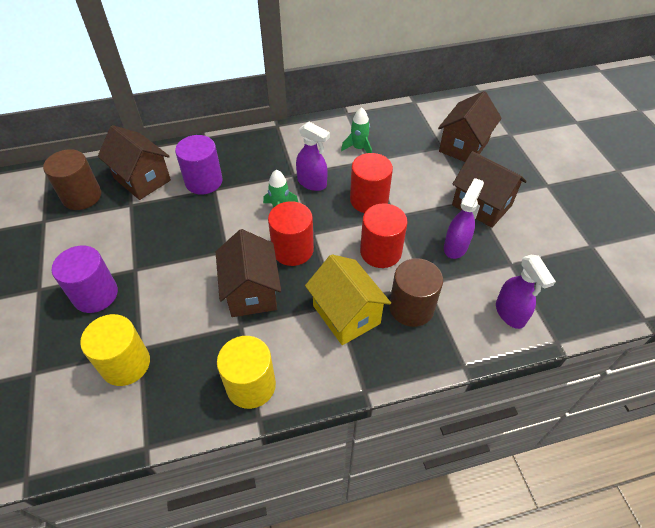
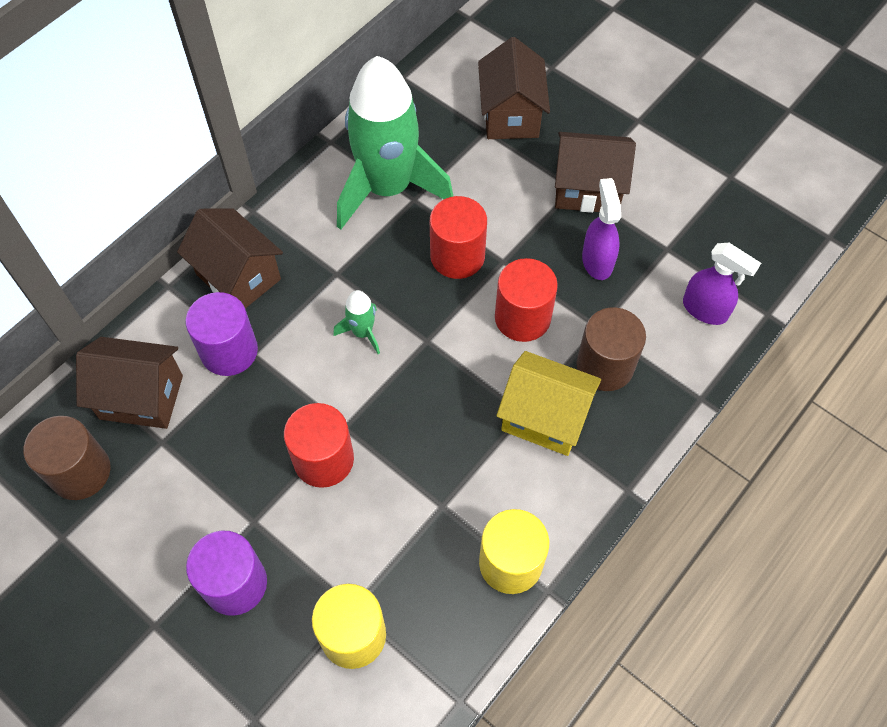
camera: 35 degrees left, 10 degrees up
brown house [216,229,281,317] -> brown house moved to [177,209,283,308]
red cylinder [268,201,314,266] -> red cylinder moved to [284,403,354,488]
purple spray bottle [296,122,330,191] -> none
green rocket [341,107,372,153] -> green rocket [337,56,454,230], size x2.48

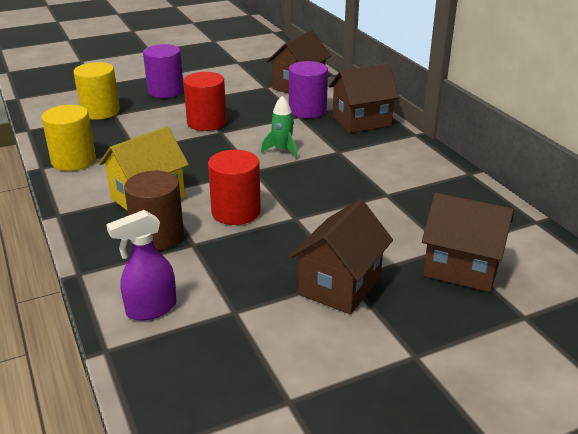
camera: 115 degrees right, 30 degrees down
brown cylinder [23,416,111,500] -> none
green rocket [337,56,454,230] -> none
red cylinder [430,196,487,279] -> none
purple spray bottle [582,178,621,280] -> none

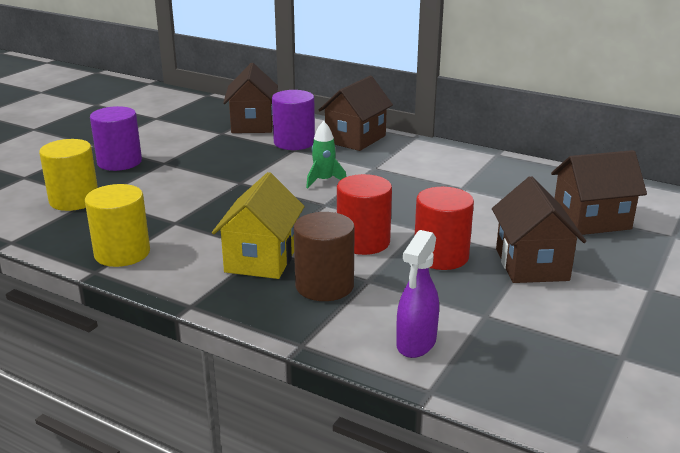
camera: 35 degrees left, 5 degrees down
red cylinder [183,72,227,131] -> red cylinder moved to [415,187,474,270]

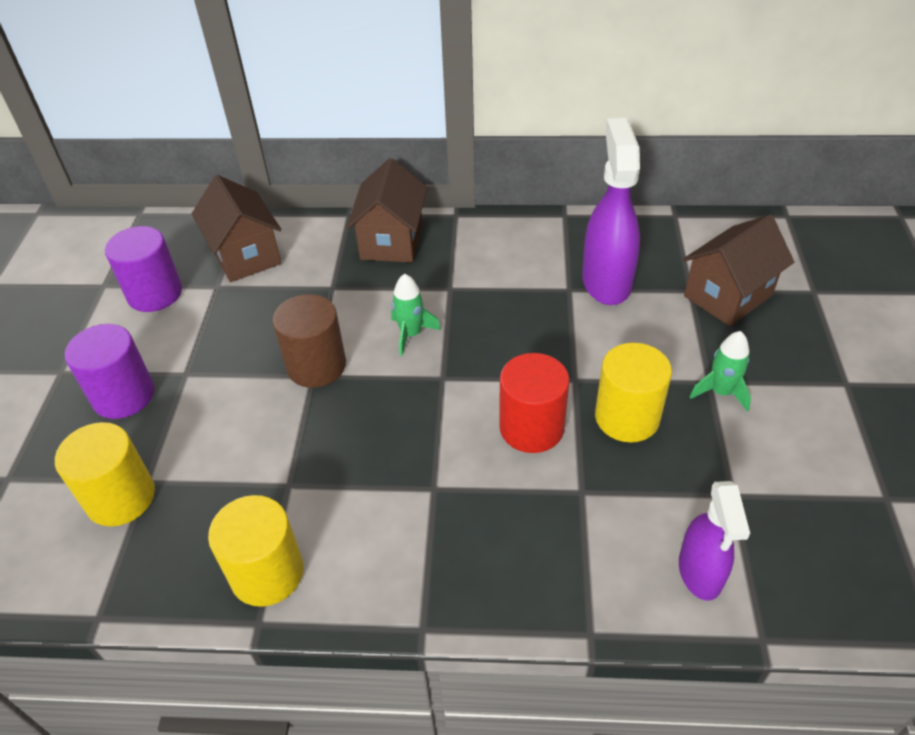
camera: 25 degrees left, 20 degrees up
yellow house [212,172,305,279] -> none
purple cylinder [272,90,315,150] -> purple cylinder moved to [105,226,182,312]
brown cylinder [294,212,355,301] -> brown cylinder moved to [273,294,346,388]
red cylinder [415,187,474,270] -> yellow cylinder [595,343,672,442]
brown house [492,176,586,283] -> green rocket [690,331,751,412]
none -> purple spray bottle [582,118,640,305]

